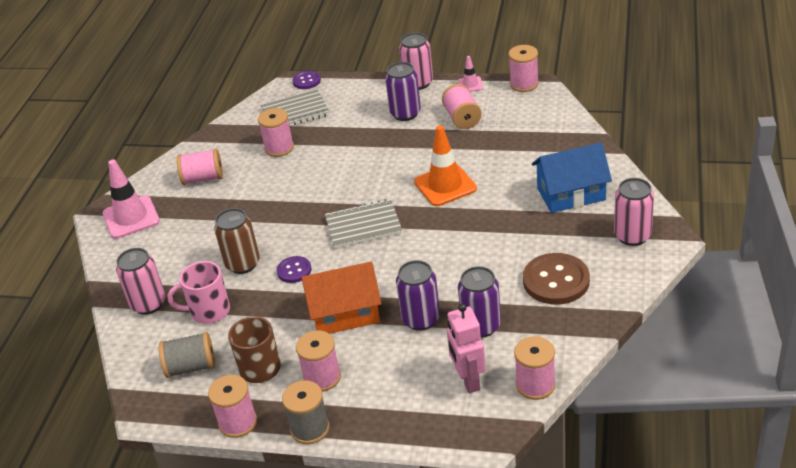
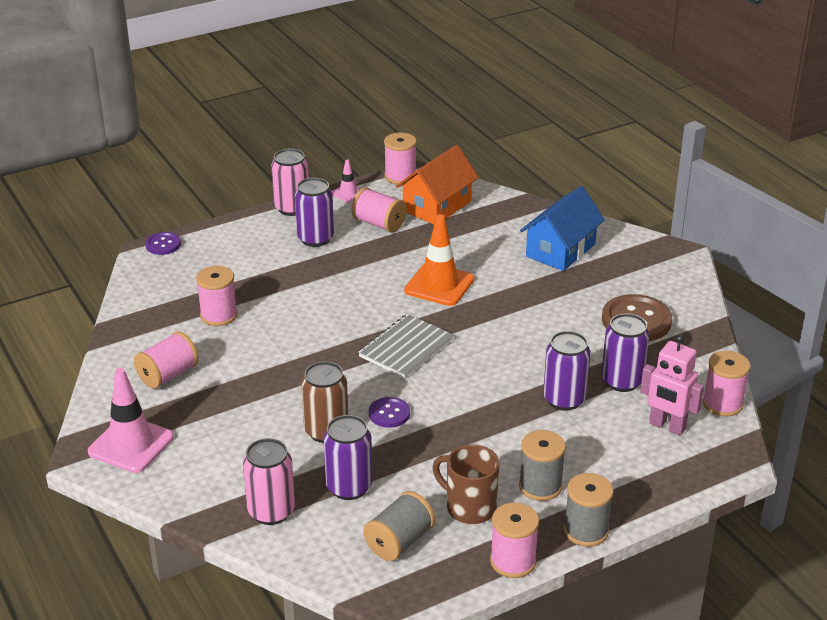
camera: 45 degrees left, 5 degrees down
pink mug [167,261,230,324] -> purple can [323,415,372,500]
grey notebook [261,89,330,126] -> none
pink spool [296,330,341,392] -> grey spool [519,430,566,501]
orange house [301,262,382,334] -> orange house moved to [396,145,479,224]
pink can [614,178,654,246] -> none

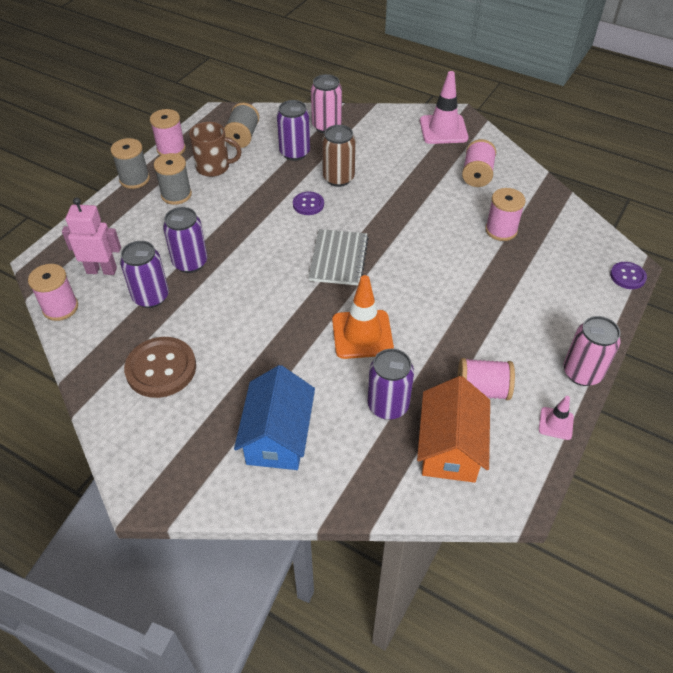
camera: 150 degrees right, 15 degrees up
purple can [295,178,334,247] -> purple can moved to [367,349,414,420]
pink spool [384,133,417,185] -> none

